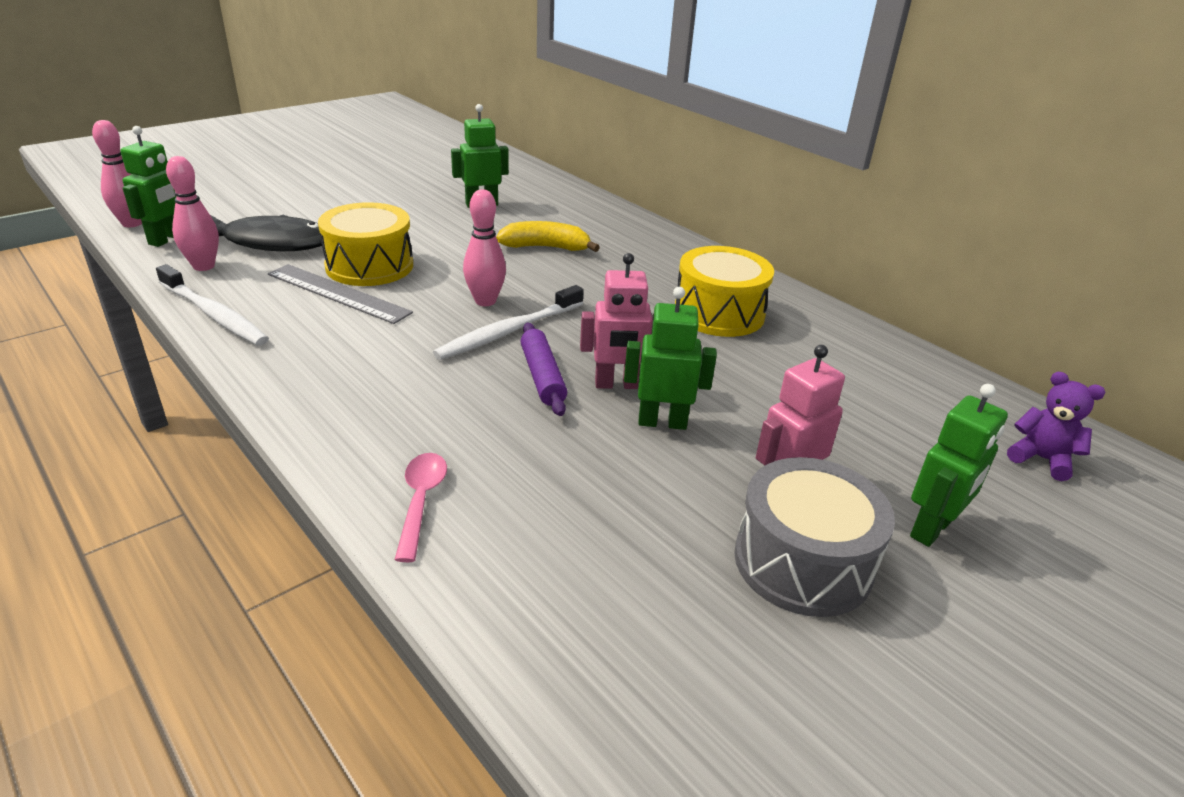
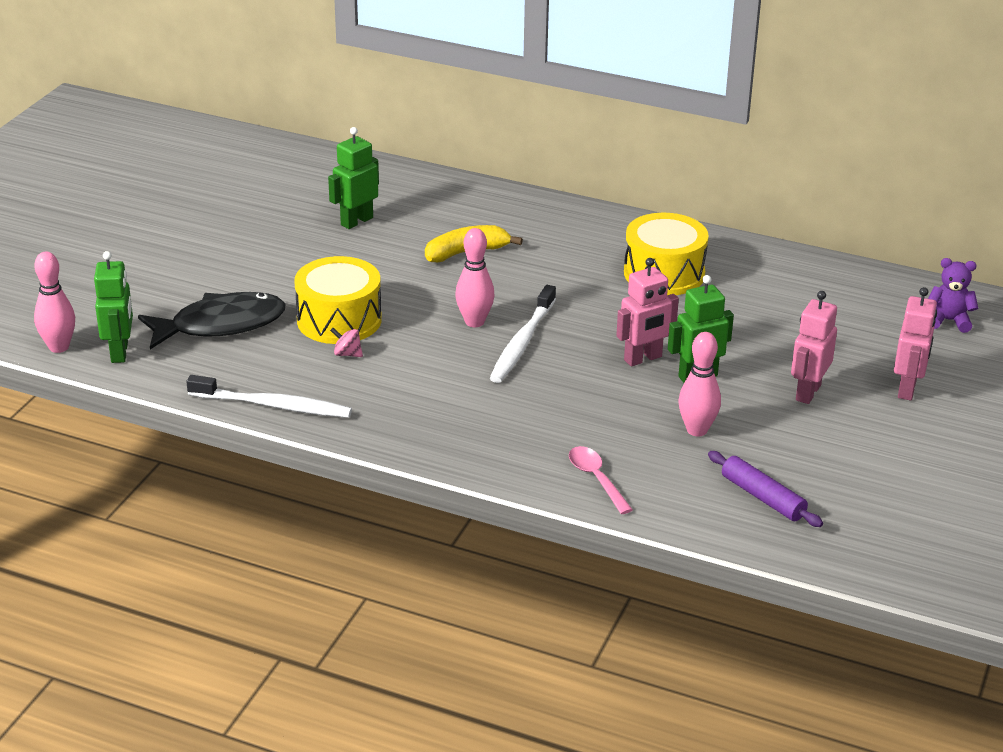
camera: 25 degrees left, 0 degrees up
pink bowling pin [166,156,219,271] -> pink bowling pin moved to [678,332,721,437]
grey ruler [268,264,413,324] -> pink spinning top [330,328,363,357]
purple rolling pin [521,323,567,416] -> purple rolling pin moved to [708,451,823,527]
grey drum [734,457,895,617] -> none
green robot [910,384,1008,547] -> pink robot [894,287,937,401]

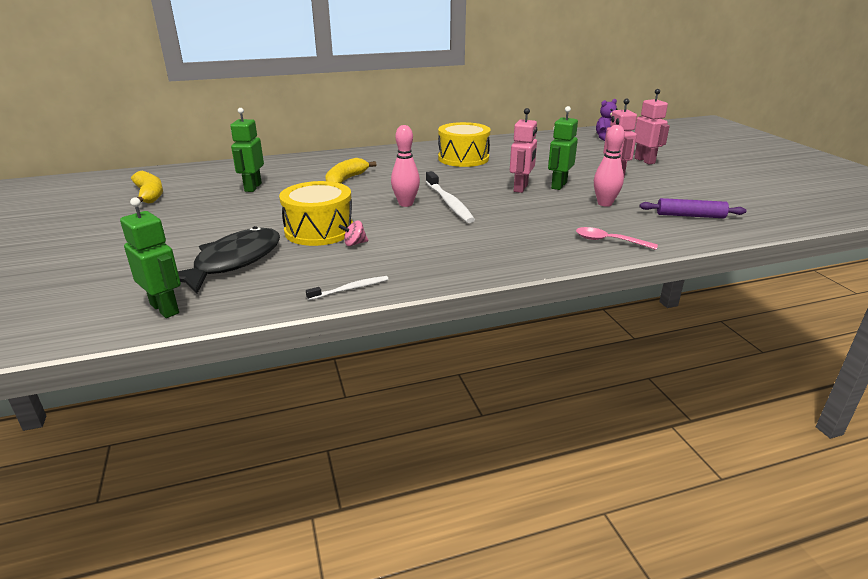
camera: 40 degrees left, 5 degrees down
pink bowling pin [34,252,75,353] -> none
white toothbrush [187,375,352,418] -> white toothbrush [306,276,389,300], size x0.55
none -> yellow banana [131,171,163,203]

